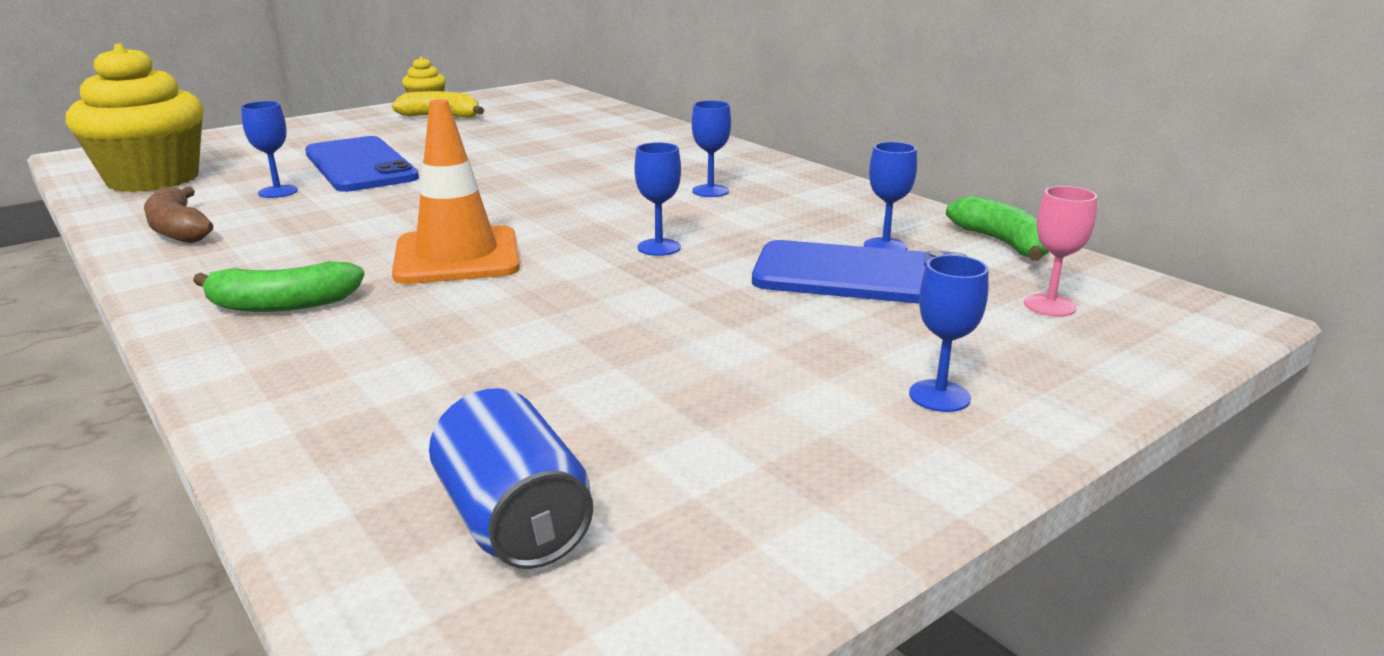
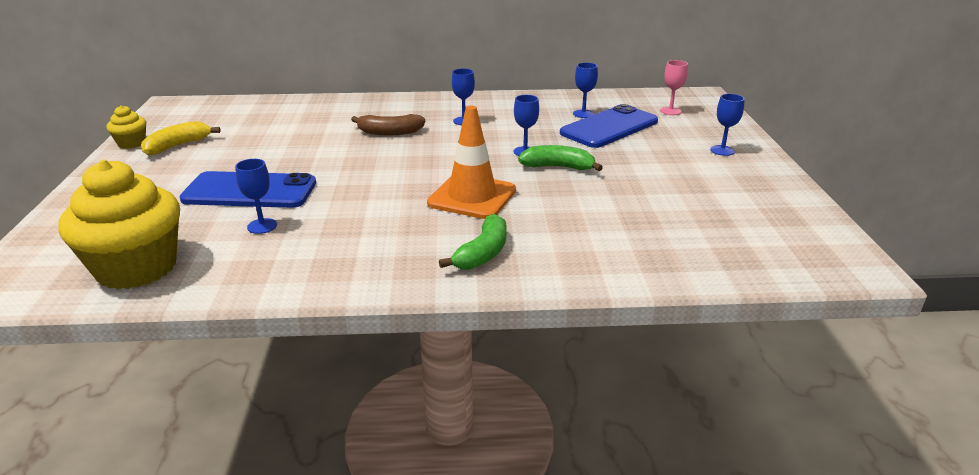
camera: 55 degrees left, 5 degrees up
brown banana [144,187,213,243] -> brown banana moved to [351,114,425,136]
blue can [429,388,593,569] -> none
green banana [946,196,1049,261] -> green banana moved to [518,145,603,171]

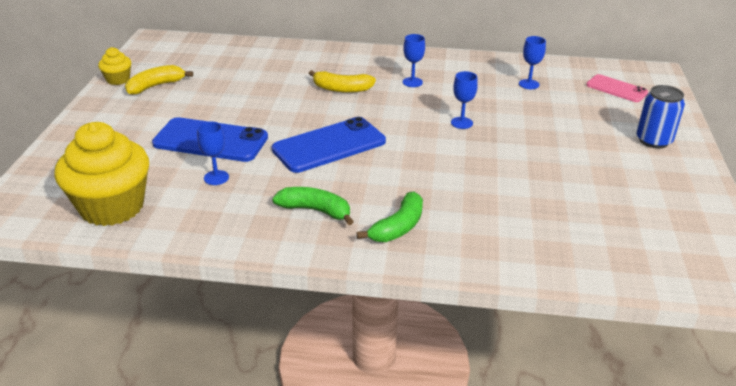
camera: 10 degrees right, 5 degrees up
brown banana [351,114,425,136] -> yellow banana [309,70,376,93]
orange traffic cone [427,106,516,219] -> none
green banana [518,145,603,171] -> green banana moved to [272,187,354,225]
blue phone [560,104,658,148] -> blue phone moved to [272,117,386,173]
pink goblet [660,60,688,115] -> pink phone [586,74,648,102]
blue goblet [710,94,745,156] -> blue can [636,85,685,149]

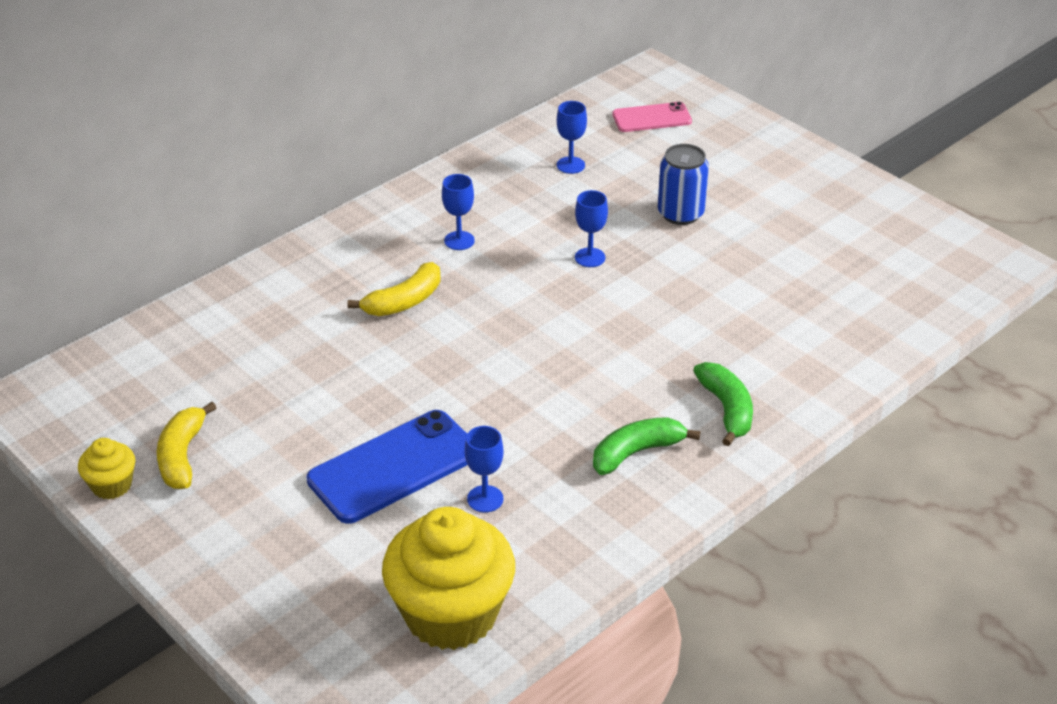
camera: 50 degrees left, 5 degrees up
blue phone [272,117,386,173] -> none
blue can [636,85,685,149] -> blue can moved to [658,144,709,225]

